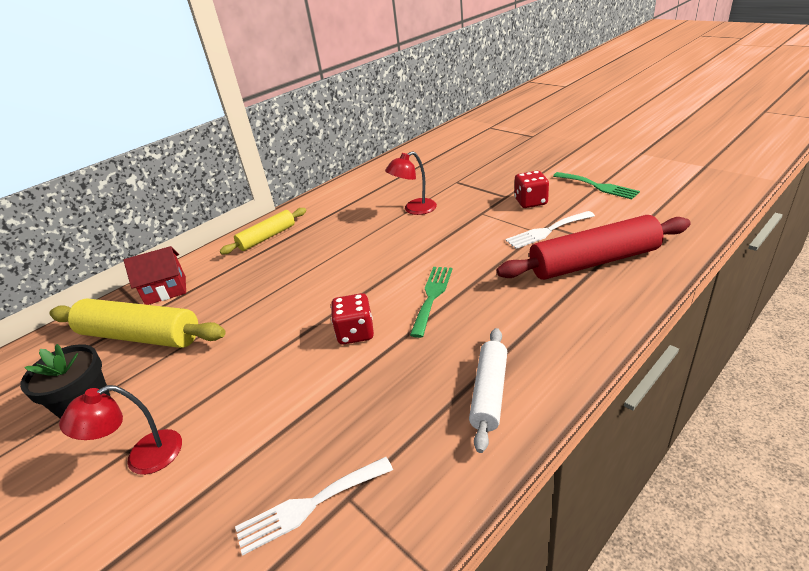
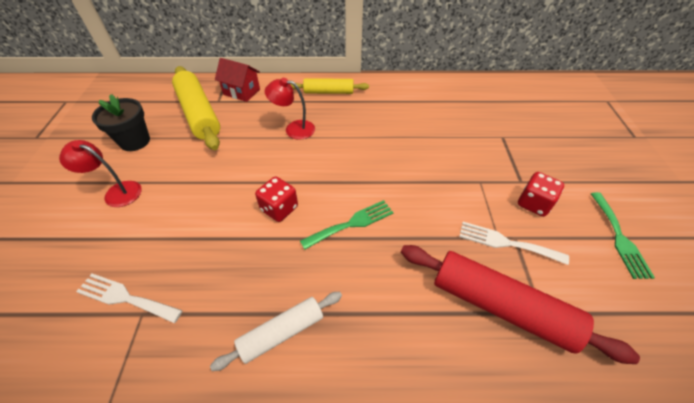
camera: 40 degrees right, 15 degrees up
red lamp [385,151,437,215] -> red lamp moved to [265,78,315,140]

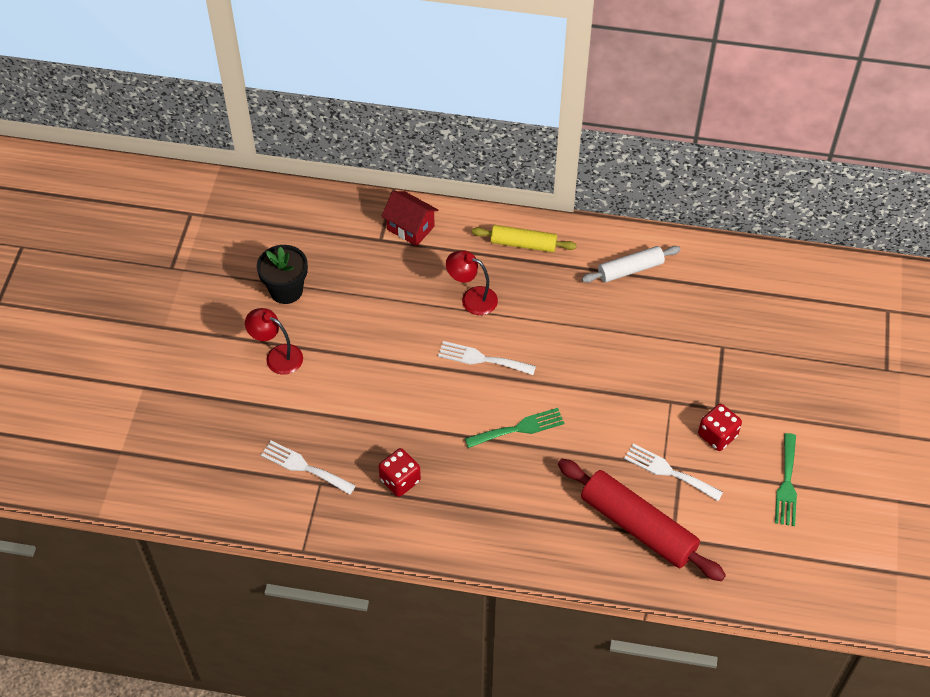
camera: 10 degrees right, 5 degrees up
yellow rolling pin [172,66,220,150] -> none
white rolling pin [210,292,342,371] -> white rolling pin moved to [582,246,681,283]
red dice [255,176,298,222] -> red dice moved to [379,448,421,497]
none -> white fork [438,341,536,375]

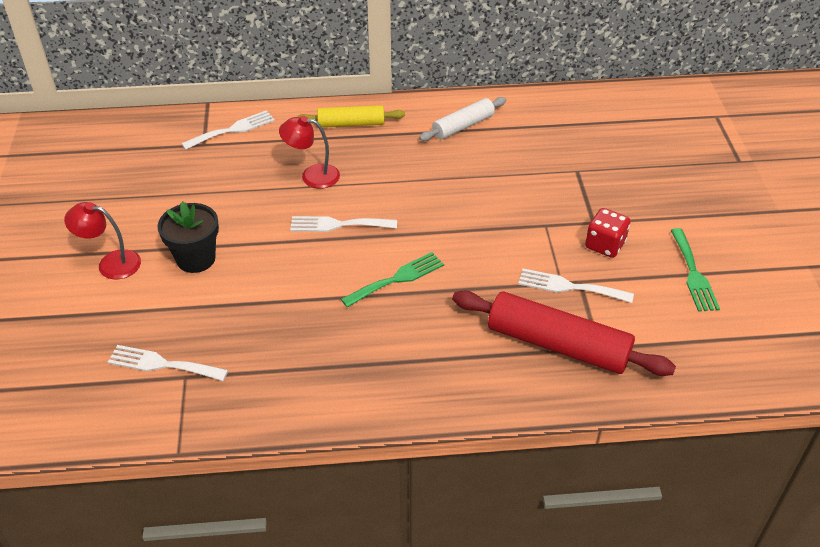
camera: 15 degrees left, 10 degrees down
black flower pot [257,245,308,304] -> black flower pot moved to [157,201,219,273]
red dice [379,448,421,497] -> none
red house [382,191,438,246] -> white fork [181,110,275,150]

